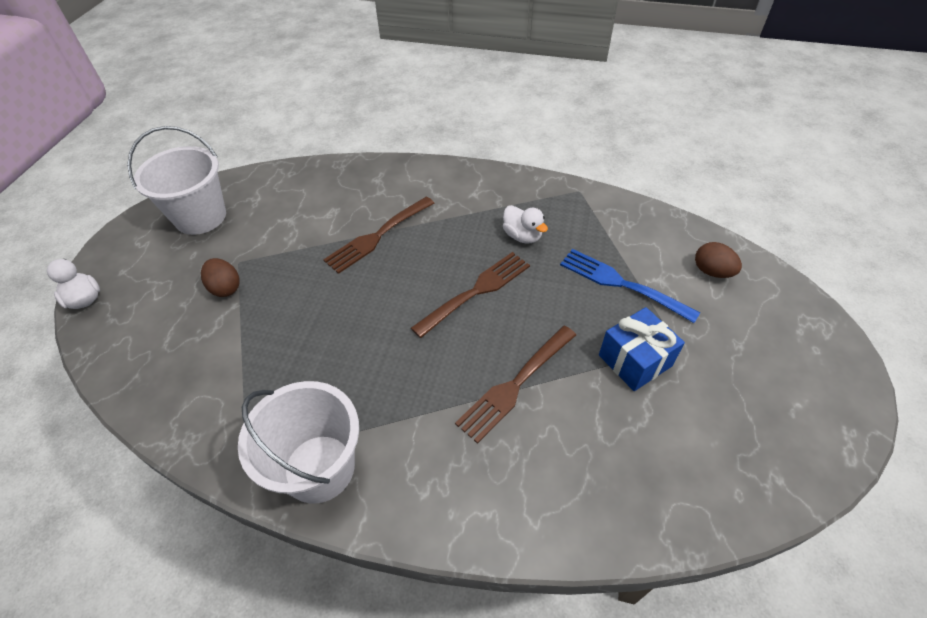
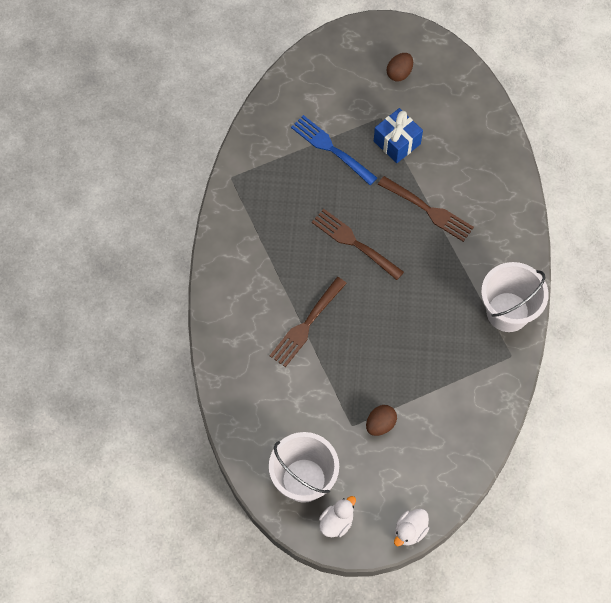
camera: 100 degrees left, 15 degrees up
brown fork [323,197,434,274] -> brown fork turned 90 degrees clockwise [270,277,347,367]
white duck [503,205,548,244] -> white duck moved to [319,496,356,537]
blue fork [560,249,701,323] -> blue fork turned 105 degrees clockwise [291,115,377,185]
brown egg [695,242,742,278] -> brown egg moved to [387,53,413,81]

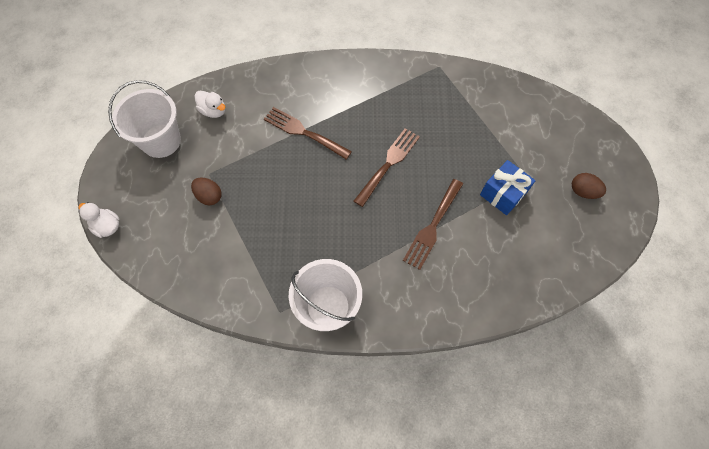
camera: 85 degrees right, 0 degrees up
blue fork [291,115,377,185] -> none
white duck [319,496,356,537] -> white duck moved to [195,91,226,118]

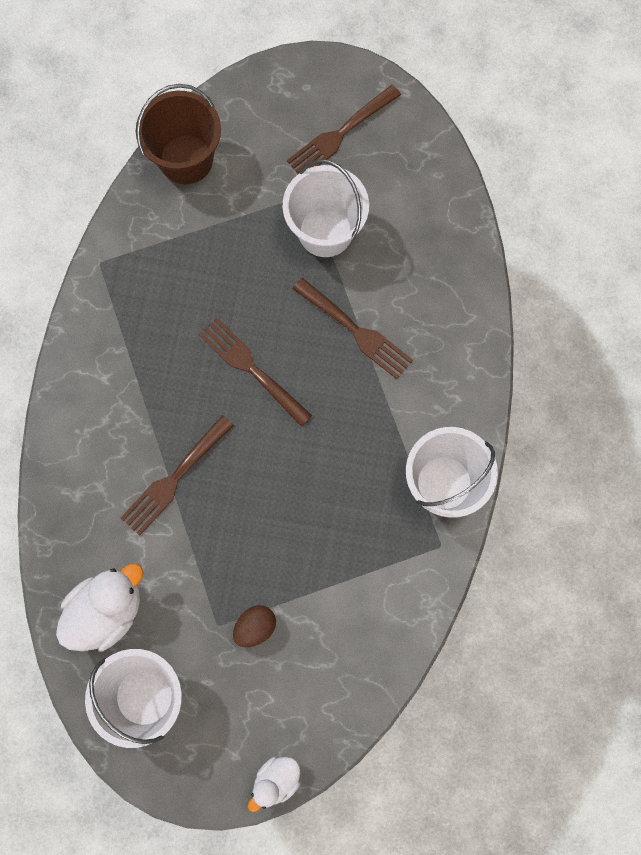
camera: 80 degrees left, 10 degrees up
white duck [195,91,226,118] -> white duck [56,563,144,652], size x1.72
blue gift [480,160,536,215] -> white bucket [283,159,369,257]
brown egg [572,173,606,199] -> brown fork [287,85,401,173]
none -> brown bucket [136,84,221,184]

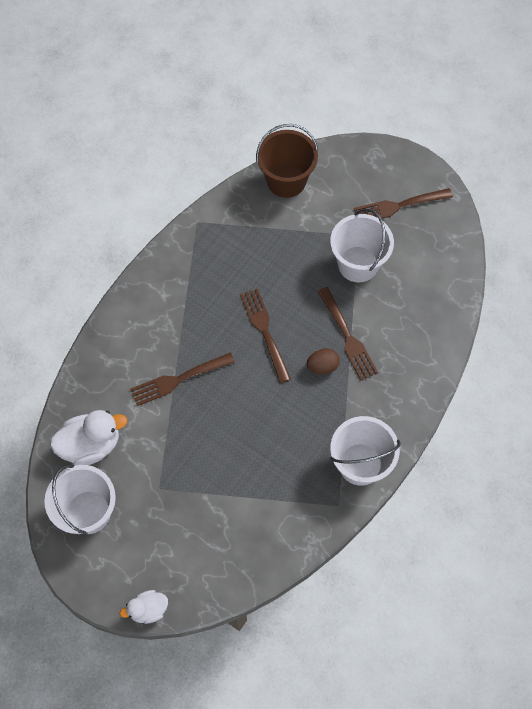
camera: 25 degrees right, 10 degrees down
brown egg [233,605,276,647] -> brown egg moved to [306,348,340,374]

